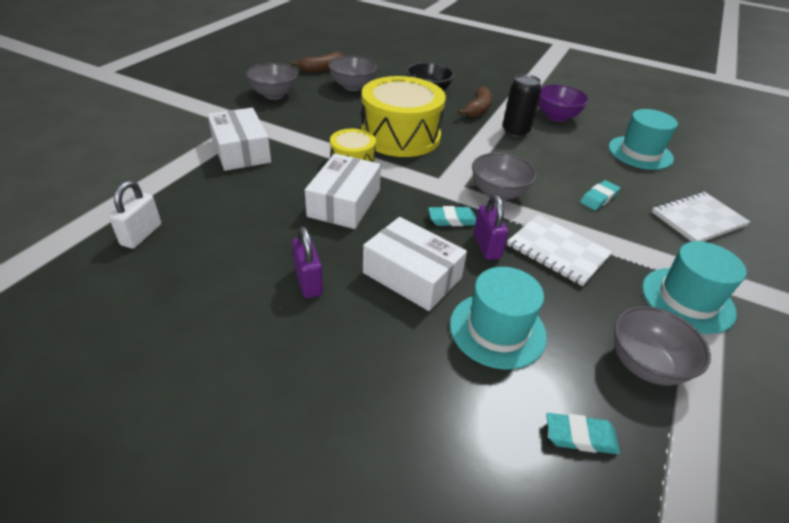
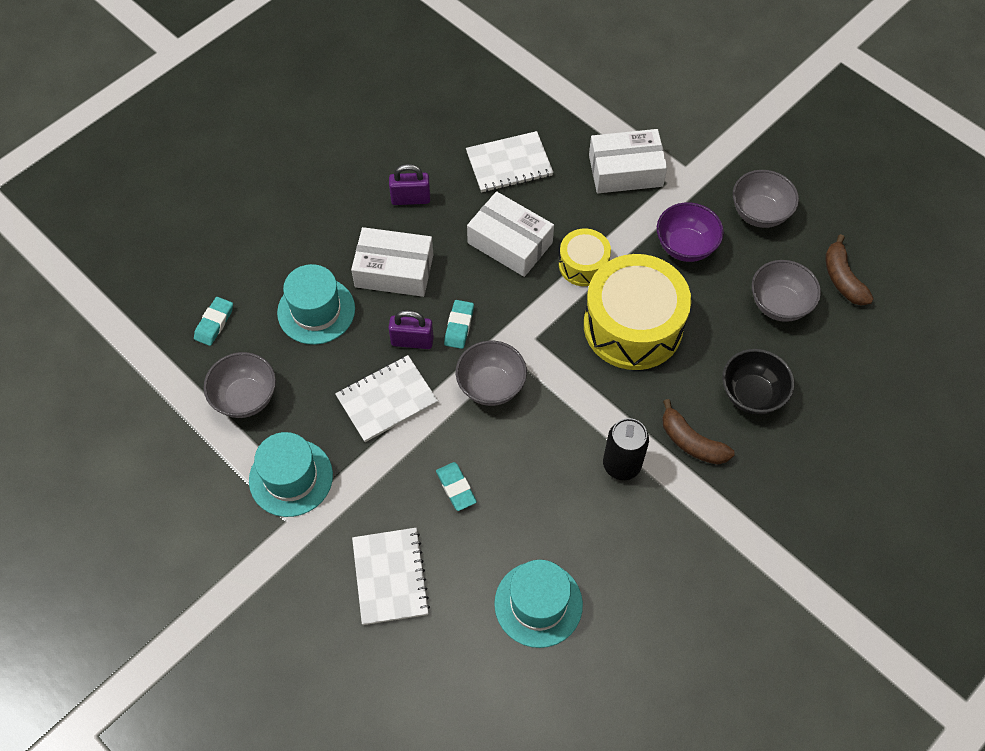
camera: 110 degrees right, 20 degrees up
white padlock [109,180,161,249] -> none
white box [363,217,467,311] -> white box turned 45 degrees clockwise [351,227,433,297]
purple bowl [538,85,589,122] -> purple bowl moved to [657,202,724,262]
none -> white notebook [466,131,553,193]

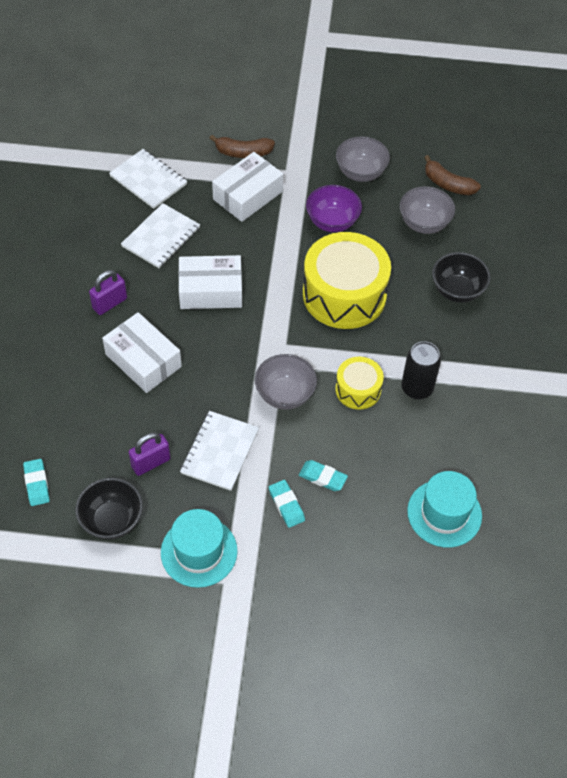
camera: 40 degrees left, 5 degrees down
grey bowl [204,352,276,418] -> black bowl [75,478,143,540]
turquoise hat [277,264,355,345] -> none
white box [351,227,433,297] -> white box turned 75 degrees clockwise [102,312,182,393]
white notebook [352,528,430,625] -> white notebook moved to [109,149,187,209]
purple padlock [389,310,434,349] -> purple padlock moved to [129,432,171,476]
turquoise eraser [444,300,474,349] -> turquoise eraser moved to [269,480,305,528]
yellow drum [559,229,611,286] -> yellow drum moved to [335,357,384,410]
brown banana [662,399,735,465] -> brown banana moved to [209,135,275,158]

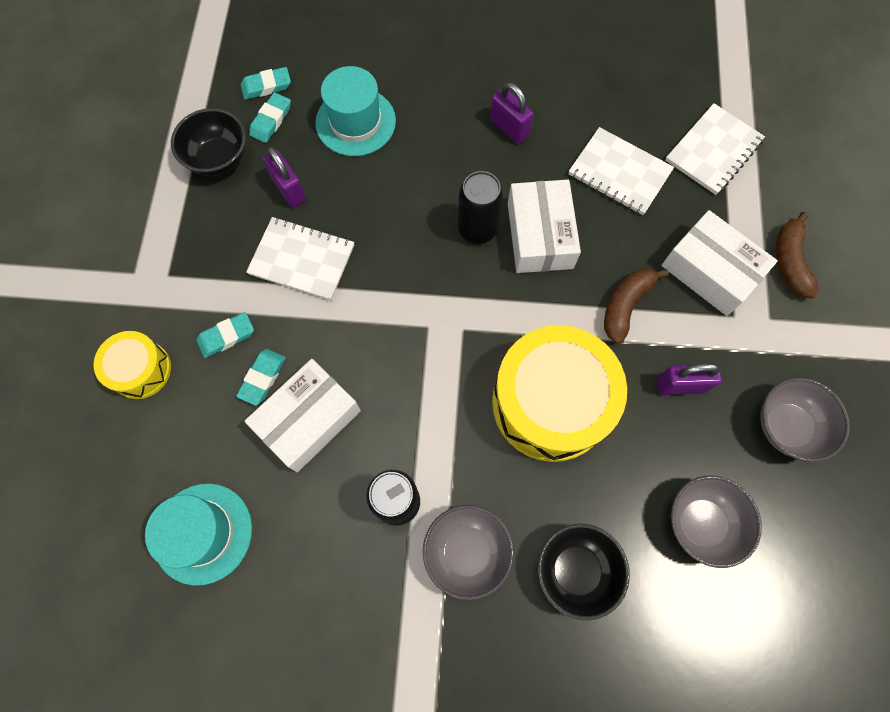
camera: 90 degrees right, 15 degrees up
white box [102,312,182,393] -> white box moved to [244,359,361,472]
turquoise hat [161,509,238,588] -> turquoise hat moved to [315,66,396,156]
grey bowl [255,354,317,410] -> grey bowl moved to [423,505,514,600]
purple bowl [306,185,362,232] -> purple padlock [657,363,722,395]
yellow drum [335,357,384,410] -> yellow drum moved to [94,331,171,399]
brown banana [424,155,481,195] -> brown banana moved to [604,268,669,344]
none -> turquoise eraser [249,93,291,143]
none -> black can [458,171,503,244]

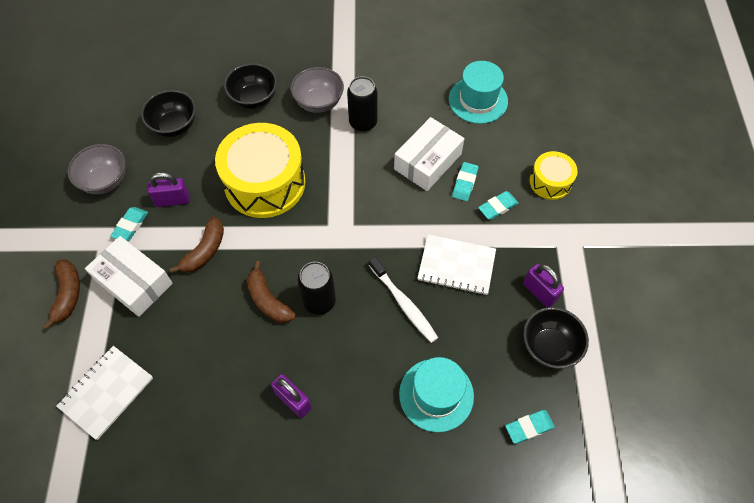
camera: 175 degrees right, 10 degrees down
turquoise eraser [249,93,291,143] -> turquoise eraser moved to [110,207,148,241]
purple padlock [263,147,306,208] -> purple padlock moved to [523,264,564,308]
white box [508,179,581,273] -> brown banana [247,261,296,323]
white notebook [569,127,674,215] -> none
grey bowl [671,475,762,568] -> black bowl [141,90,196,137]
none -> white toothbrush [369,257,438,343]

